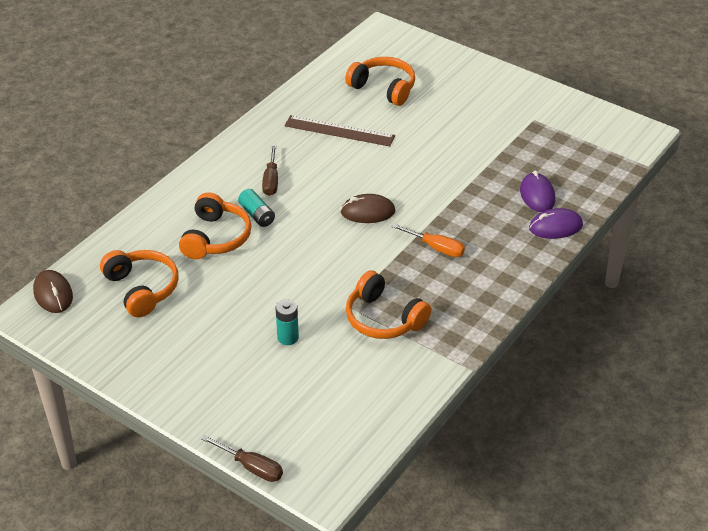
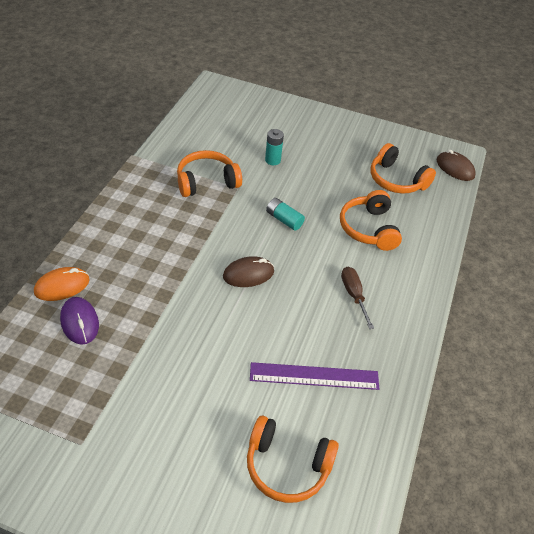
camera: 160 degrees right, 5 degrees up
brown screwdriver [201,435,283,482] -> none
turquoise battery [238,189,275,227] -> turquoise battery moved to [266,198,305,231]
brown ruler [285,115,395,146] -> purple ruler [250,362,379,390]
orange headphones [346,270,431,339] -> orange headphones turned 45 degrees counterclockwise [177,150,242,197]
orange screwdriver [391,224,465,257] -> none
purple mouse [529,208,583,239] -> orange mouse [34,267,90,301]

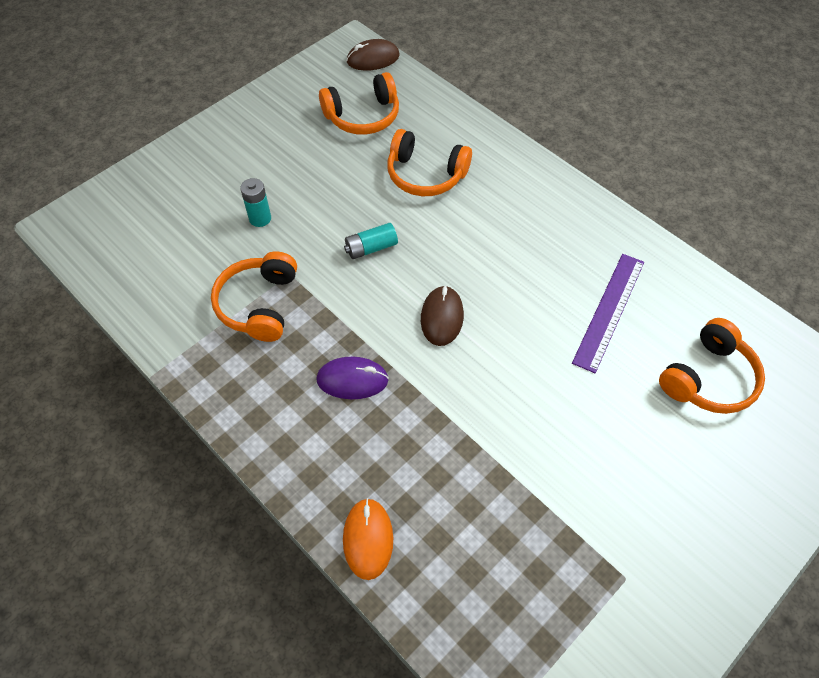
camera: 60 degrees left, 10 degrees up
purple mouse [60,297,99,345] -> purple mouse moved to [316,357,389,399]
brown screwdriver [341,267,374,329] -> none

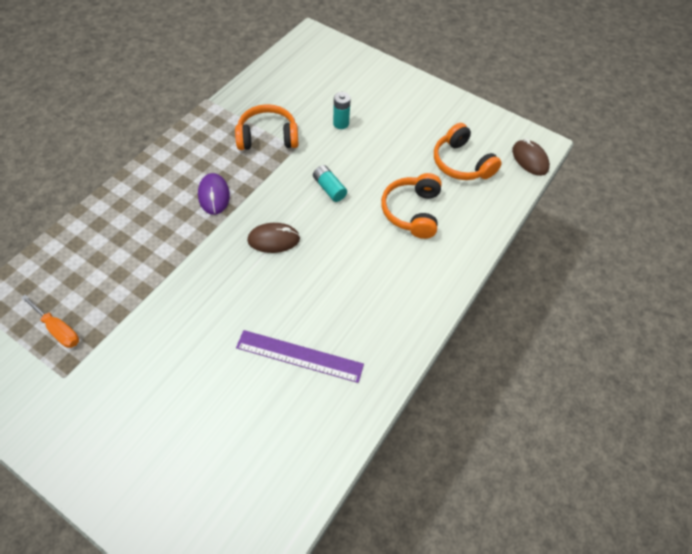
camera: 75 degrees right, 0 degrees up
orange mouse [343,498,393,580] -> none
orange headphones [659,318,765,414] -> none
none -> orange screwdriver [21,295,79,348]

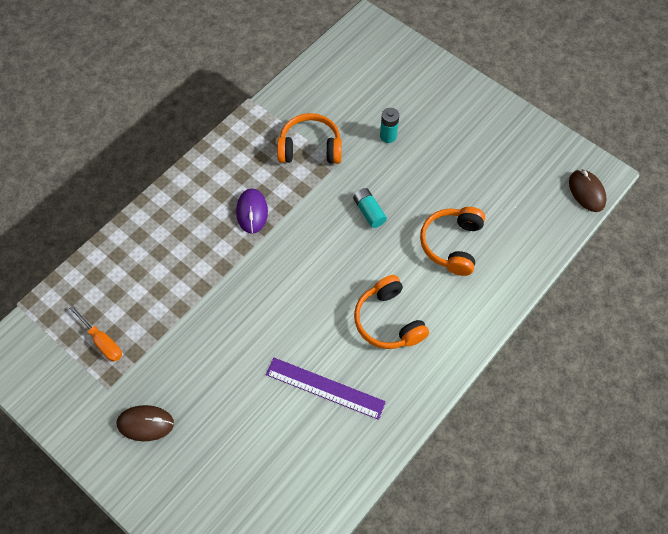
camera: 10 degrees right, 5 degrees up
brown mouse [247,223,300,253] -> brown mouse moved to [116,405,174,441]
orange headphones [434,123,502,180] -> orange headphones moved to [354,275,429,349]

